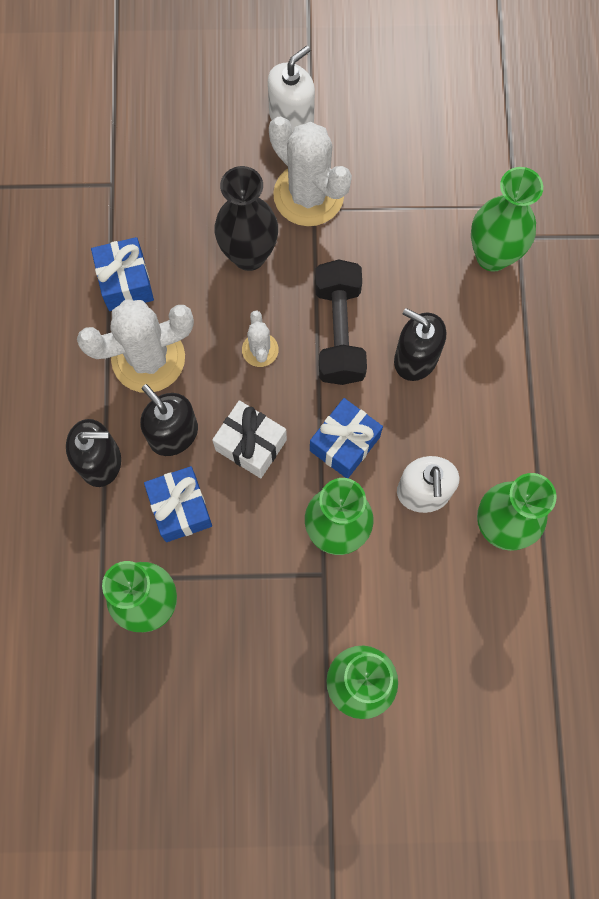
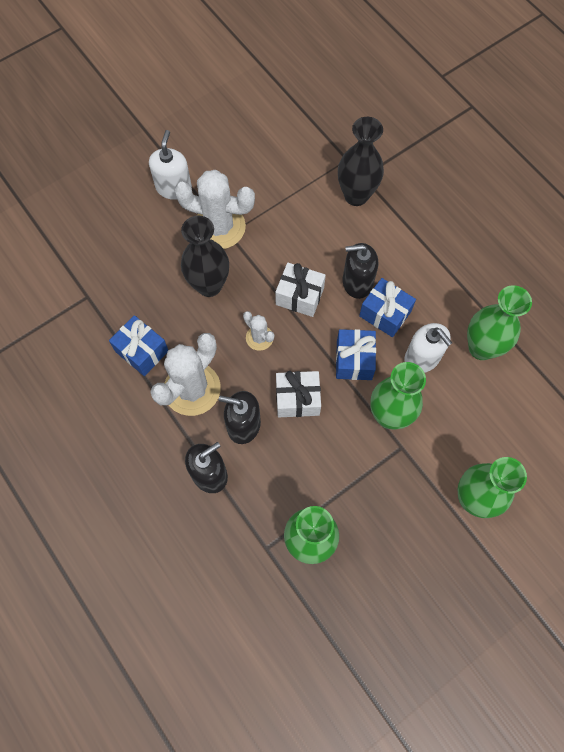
camera: 35 degrees left, 5 degrees down
blue gift [144,466,212,542] -> blue gift moved to [359,278,416,337]
black dumbbell [315,259,367,385] -> white gift [275,263,326,317]
green vase [471,167,543,272] -> black vase [338,117,384,206]

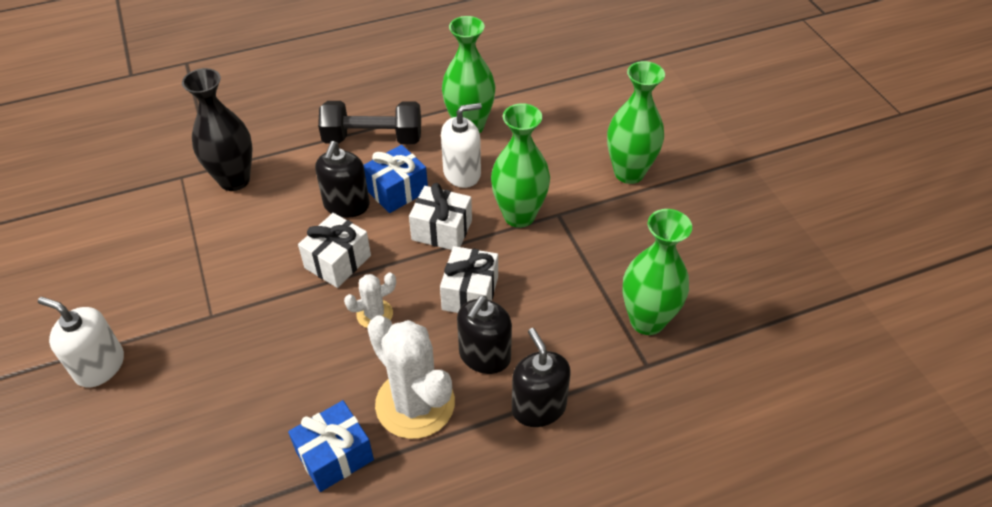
camera: 75 degrees left, 20 degrees down
white cactus [174,170,255,249] -> none
black vase [181,216,229,297] -> none
blue gift [336,329,376,380] -> white gift [409,183,472,250]
none -> black dumbbell [318,101,421,144]

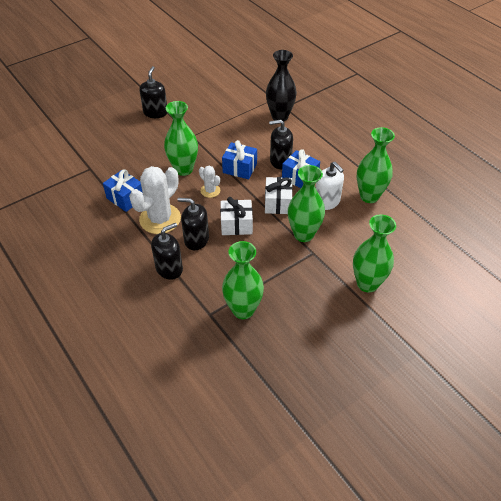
camera: 75 degrees right, 0 degrees up
white soap dispenser [38,297,124,387] -> black soap dispenser [139,66,168,118]
white gift [298,213,371,288] -> blue gift [222,140,257,179]
black dumbbell [318,101,421,144] -> none
none -> green vase [164,101,198,176]

